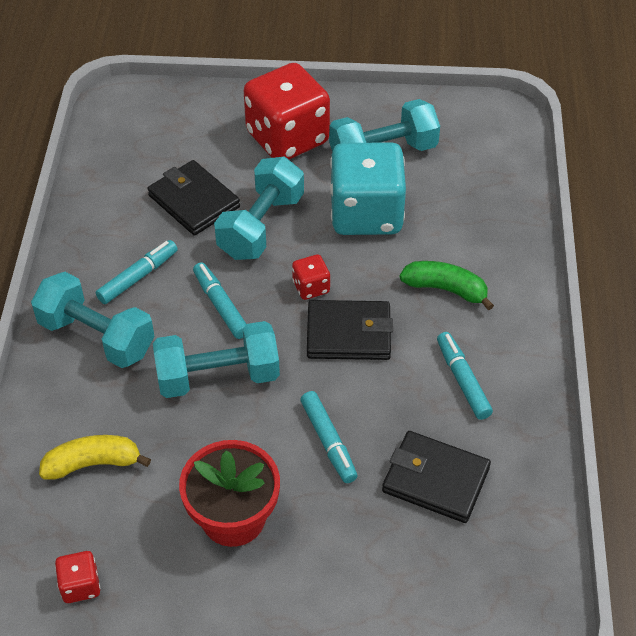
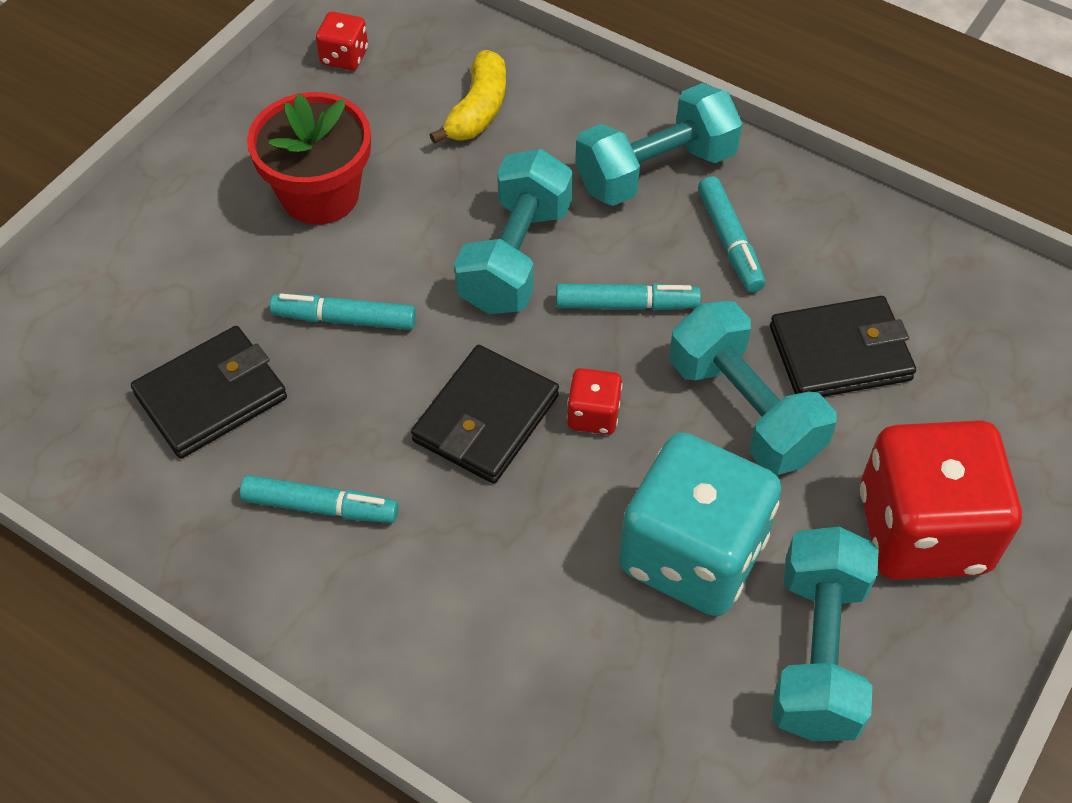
camera: 120 degrees right, 5 degrees up
green banana [400,261,494,311] -> none

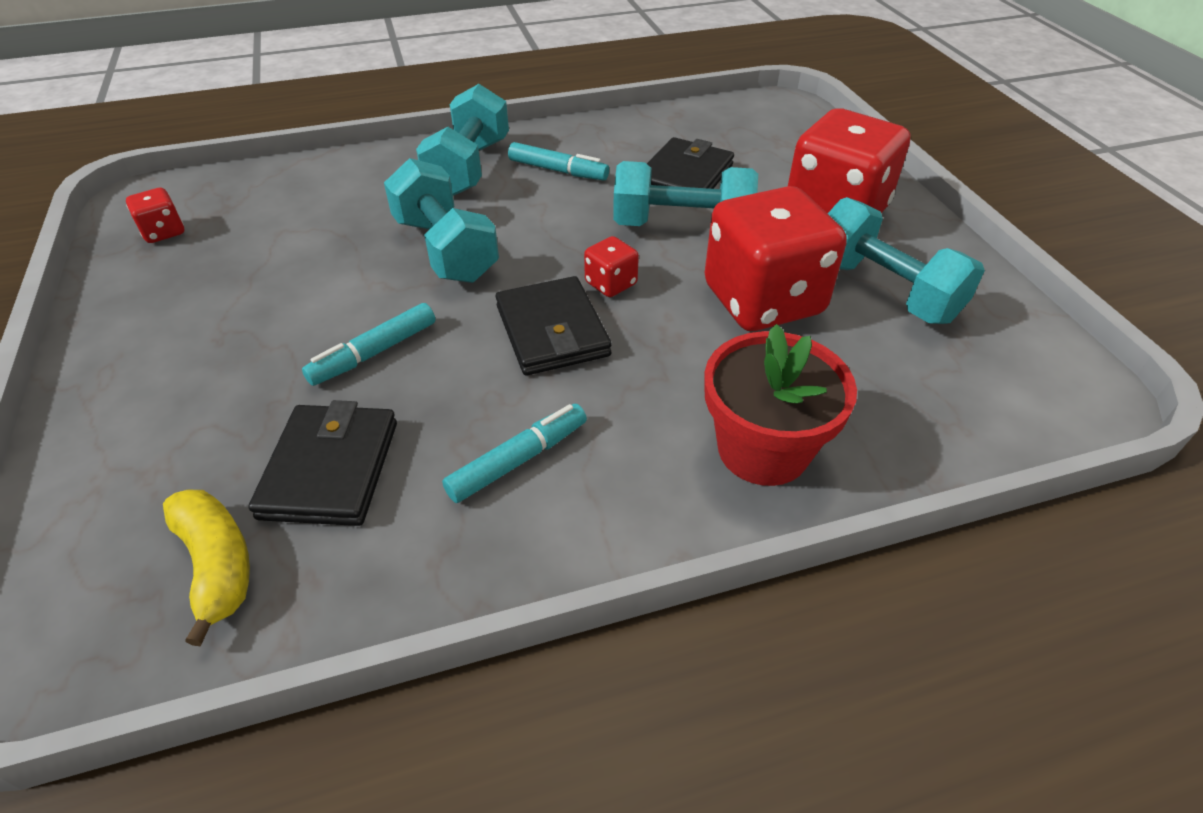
camera: 50 degrees left, 10 degrees down
red flower pot [247,92,371,225] -> red flower pot moved to [704,324,857,486]
yellow banana [430,50,506,144] -> yellow banana moved to [163,490,250,647]
turquoise marker [556,283,701,311] -> none
turquoise dice [619,432,781,616] -> red dice [705,186,847,331]

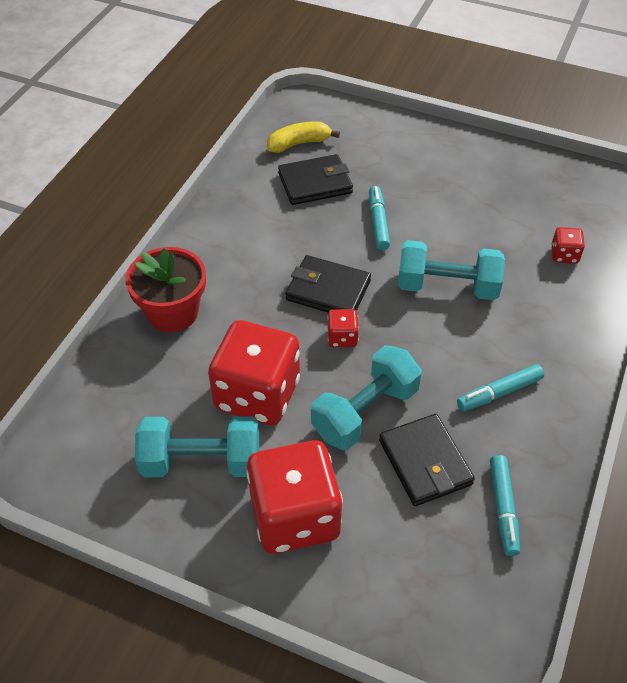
camera: 130 degrees right, 5 degrees up
red dice [126,188,184,243] -> red dice moved to [551,227,585,264]
yellow banana [163,490,250,647] -> yellow banana turned 150 degrees clockwise [267,122,340,153]
black wallet [248,400,397,526] -> black wallet turned 60 degrees counterclockwise [278,154,353,205]
turquoise dumbbell [416,84,509,196] -> none
turquoise marker [442,404,587,503] -> turquoise marker moved to [490,455,520,556]

